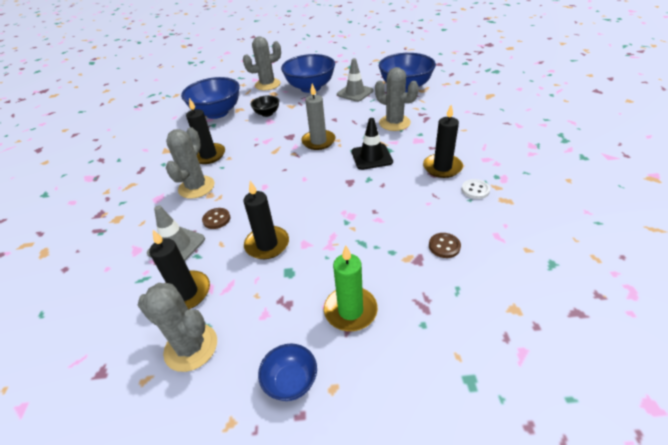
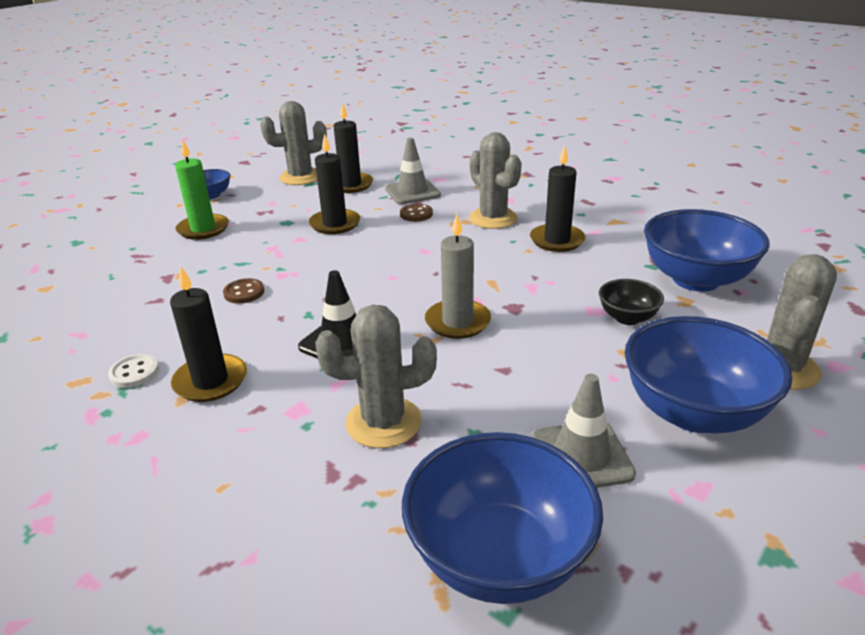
camera: 130 degrees right, 10 degrees down
brown button [429,233,461,258] -> brown button moved to [223,278,264,304]

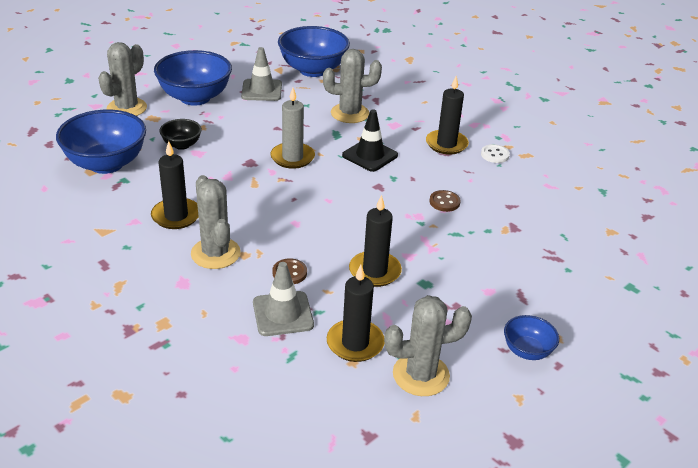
camera: 175 degrees left, 5 degrees up
green candle [175,139,229,240] -> none

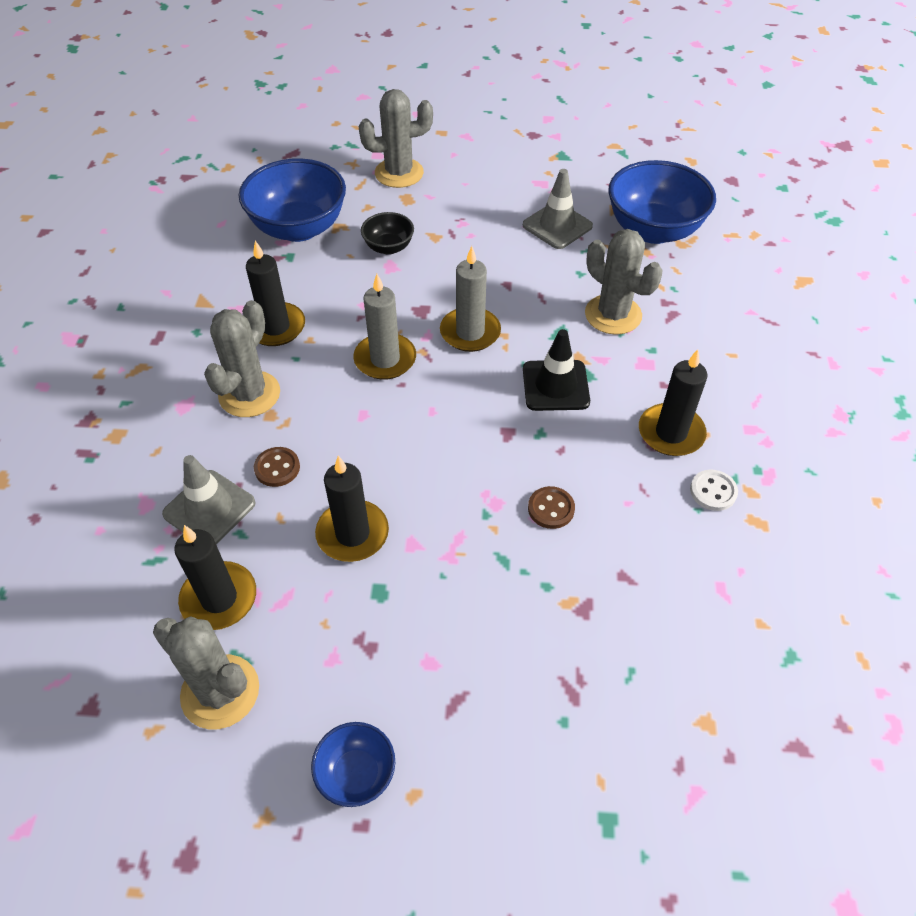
camera: 50 degrees right, 15 degrees up
blue bowl [154,50,232,106] -> none
none -> grey candle [353,274,416,380]

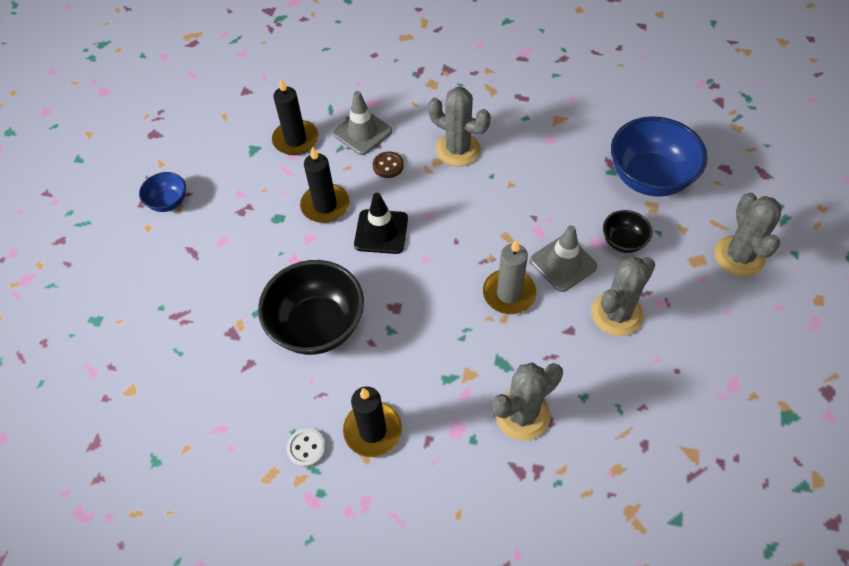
camera: 100 degrees right, 5 degrees up
grey cactus [153,616,259,730] -> grey cactus moved to [591,256,656,336]
black candle [246,241,305,346] -> none
grey candle [353,274,416,380] -> none
grey traffic cone [523,169,593,249] -> grey traffic cone moved to [530,225,597,292]
black traffic cone [523,329,590,411] -> black traffic cone moved to [354,193,408,254]
brown button [528,486,575,529] -> black bowl [258,260,364,355]
blue bowl [608,160,716,244] -> none

